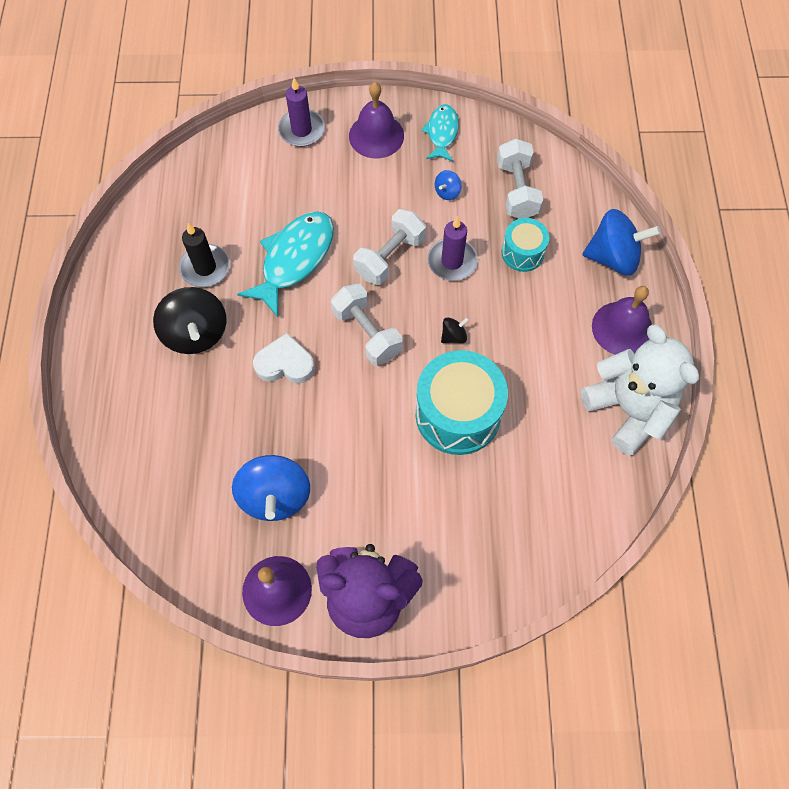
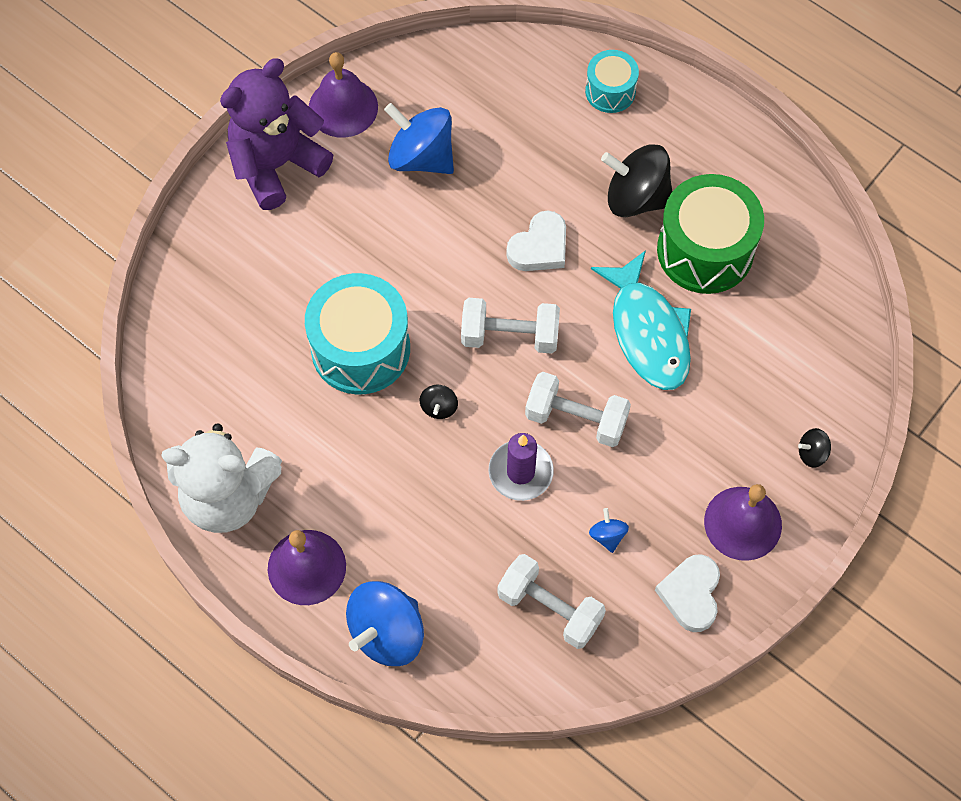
camera: 130 degrees right, 0 degrees up
black candle [179,223,230,287] -> green drum [657,174,764,294]
purple candle [278,78,325,147] -> black spinning top [798,428,831,468]
white dumbbell [353,209,426,285] -> white dumbbell turned 60 degrees counterclockwise [525,372,631,447]
turquoise fish [421,104,459,162] -> white heart [655,554,720,632]
turquoise drum [502,218,549,272] -> turquoise drum moved to [585,50,639,113]

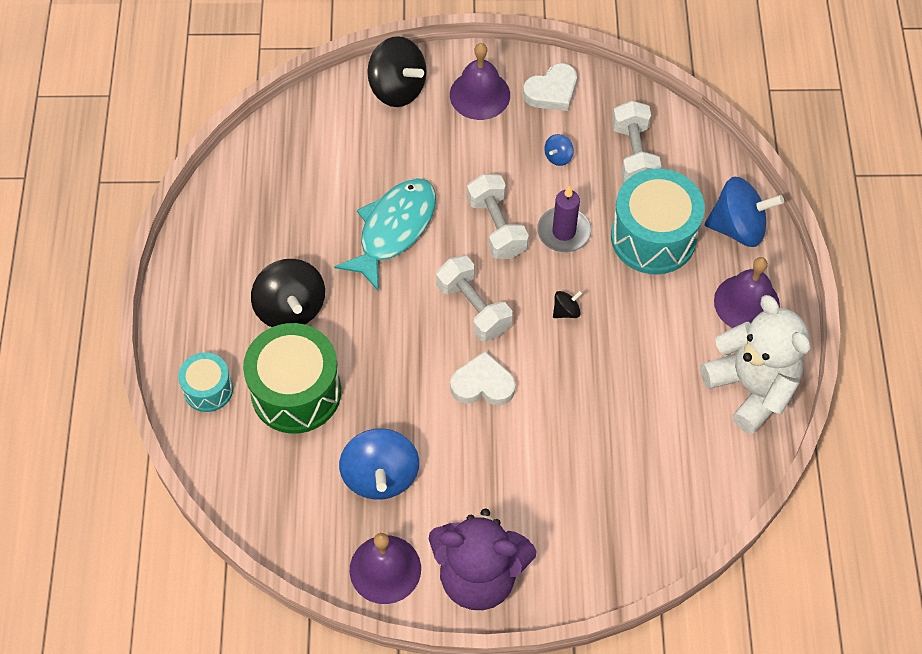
camera: 130 degrees left, 5 degrees down
turquoise drum [305,273,410,394] -> turquoise drum moved to [611,168,705,275]
white heart [506,210,566,271] -> white heart moved to [450,351,516,405]
green drum [657,174,764,294] -> green drum moved to [243,323,341,434]
black spinning top [798,428,831,468] -> black spinning top [367,36,427,107], size x2.21

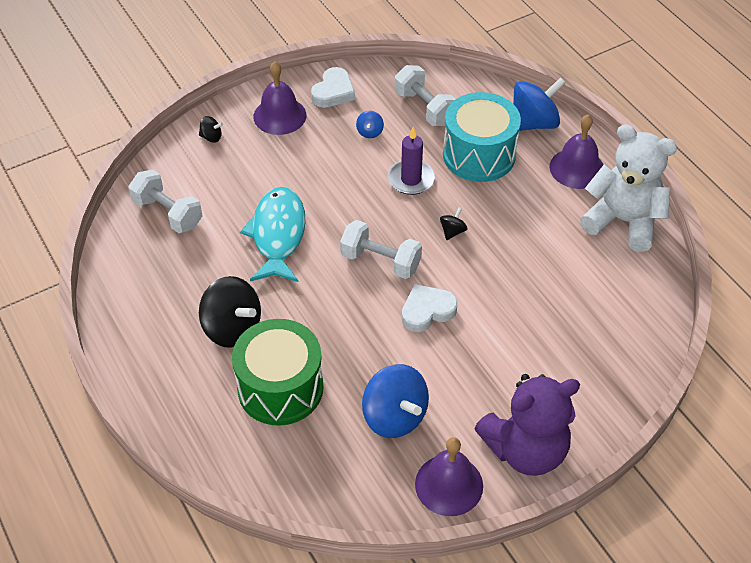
camera: 30 degrees left, 10 degrees down
turquoise drum [178,352,233,412] -> none
black spinning top [367,36,427,107] -> black spinning top [199,116,223,143], size x0.45
white dumbbell [467,174,529,259] -> white dumbbell moved to [129,169,202,233]

